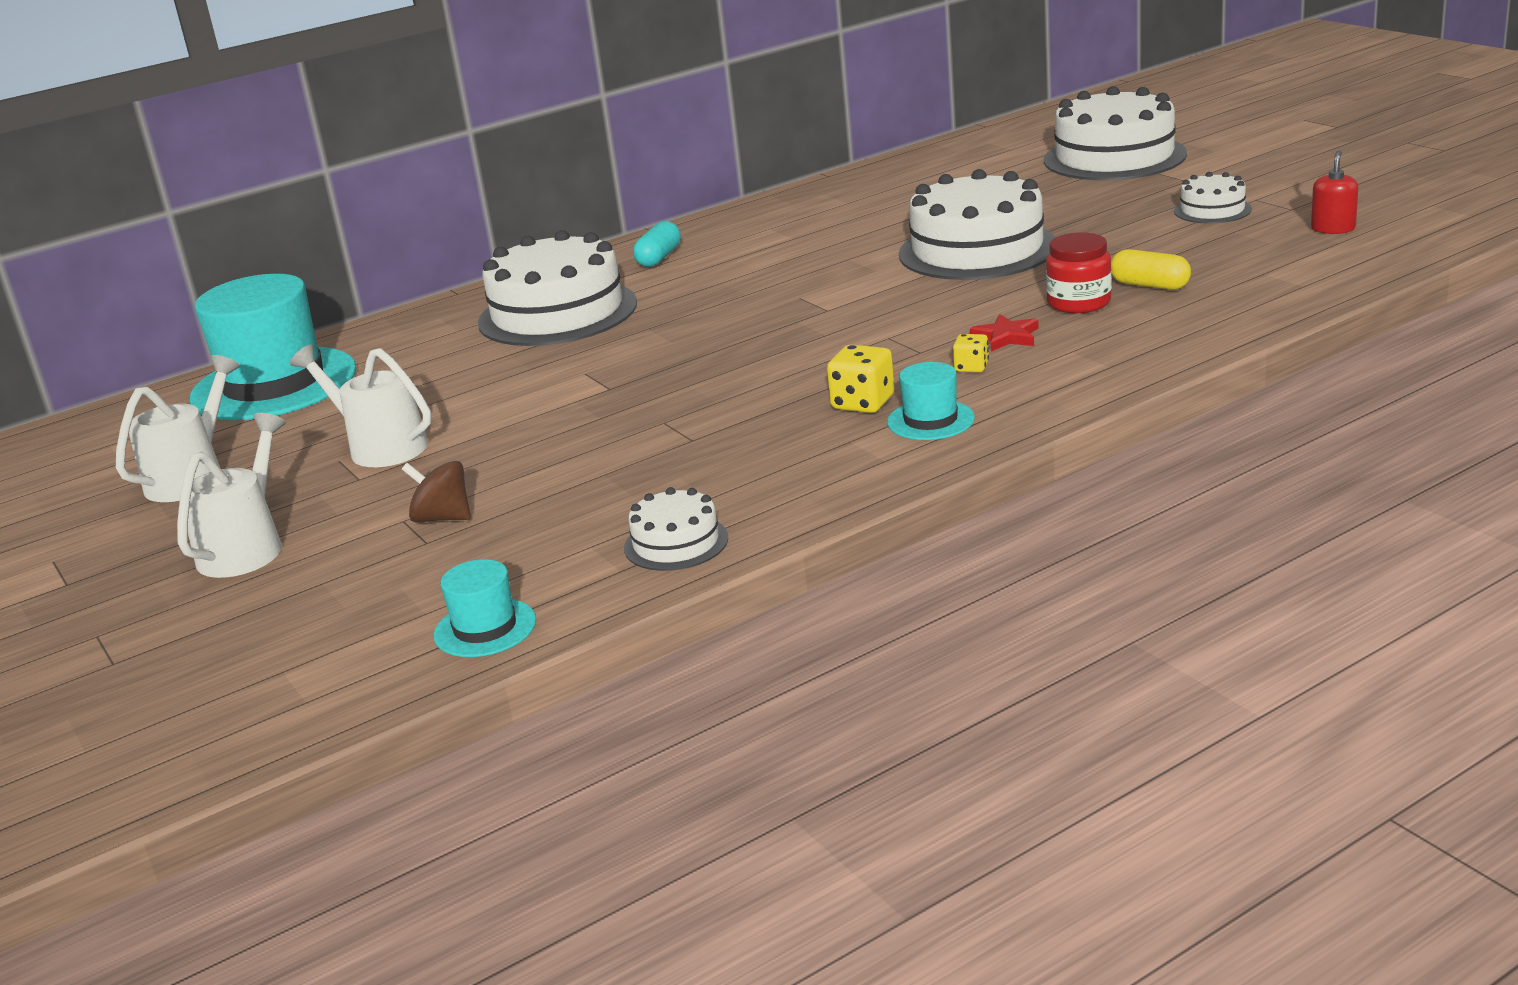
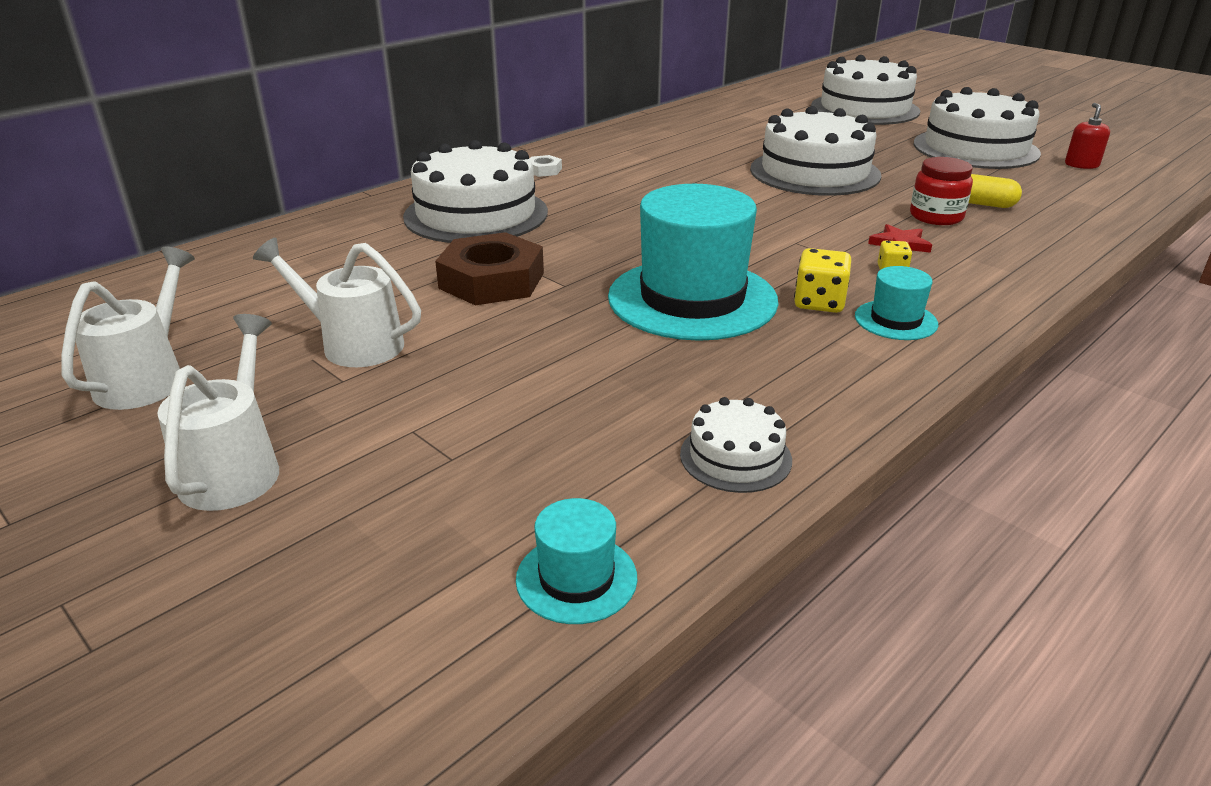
camera: 15 degrees left, 5 degrees up
turquoise hat [190,274,356,420] -> turquoise hat moved to [608,184,779,341]
brown spinning top [402,461,471,523] -> none
turquoise capsule [633,221,681,267] -> white nut [530,155,562,177]
white cake [1174,172,1252,224] -> white cake [914,87,1041,169], size x2.06
none -> brown nut [435,232,544,305]

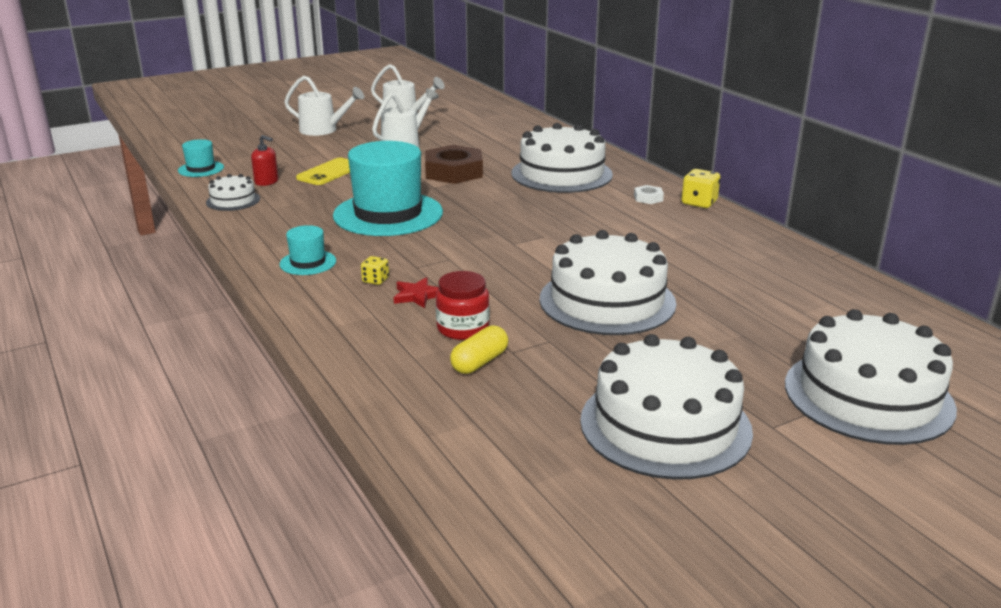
camera: 105 degrees right, 5 degrees down
yellow dice [794,248,851,313] -> yellow dice moved to [682,169,720,208]
red soap dispenser [1065,103,1110,169] -> red soap dispenser moved to [251,135,278,186]
none -> yellow phone [296,158,350,185]

